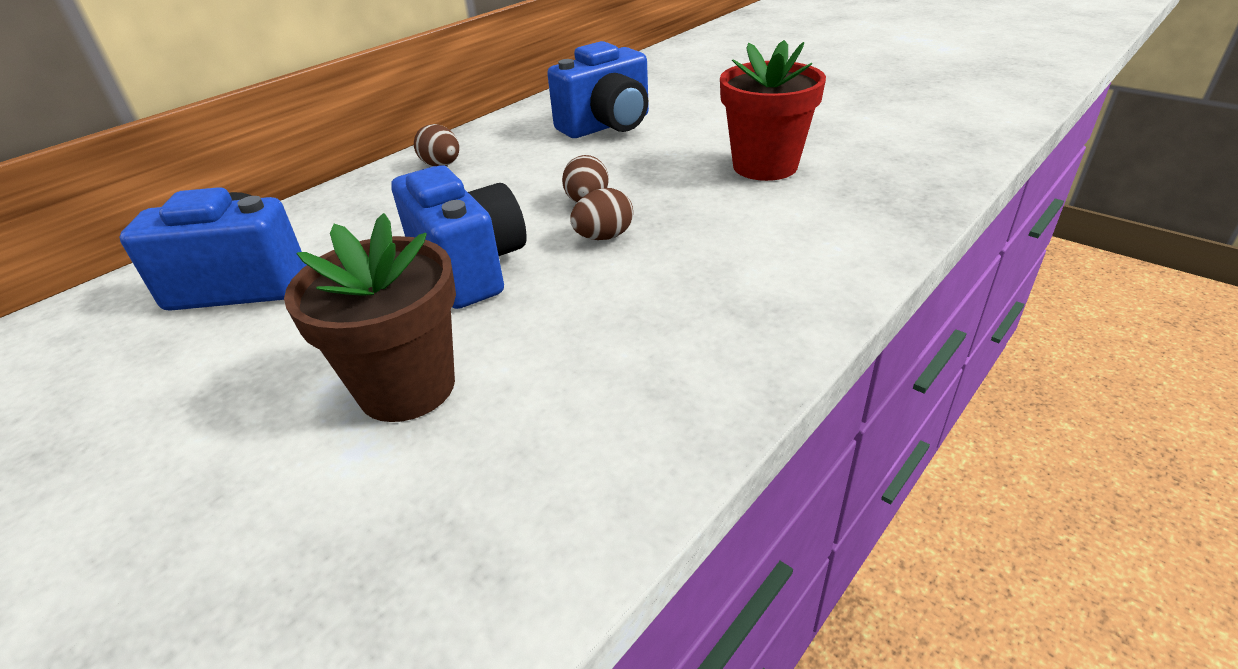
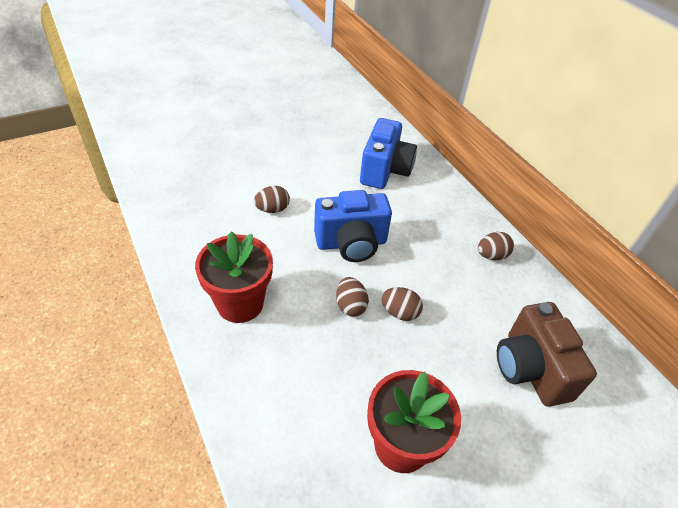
camera: 105 degrees right, 10 degrees up
brown flower pot [284,213,456,422] -> brown egg [254,186,290,213]
blue camera [547,41,649,138] -> brown camera [497,302,597,407]
none -> red flower pot [195,231,273,323]

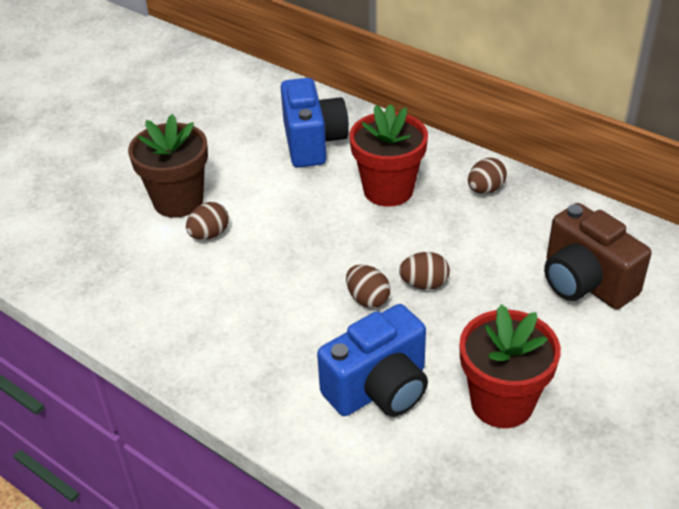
camera: 20 degrees left, 5 degrees down
red flower pot [195,231,273,323] -> red flower pot moved to [349,104,428,207]
blue camera [314,190,392,262] -> blue camera moved to [317,304,428,417]
none -> brown flower pot [128,114,208,218]

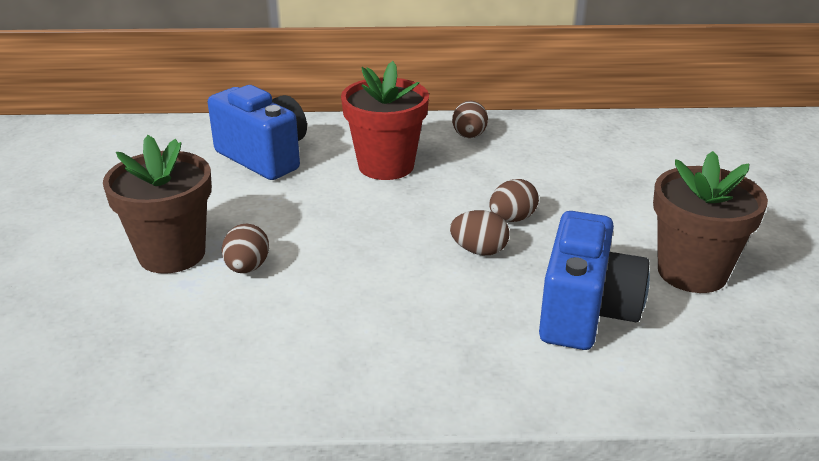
camera: 40 degrees left, 10 degrees down
red flower pot [459,304,561,428] -> brown flower pot [653,151,768,293]
brown camera [544,203,651,309] -> none

